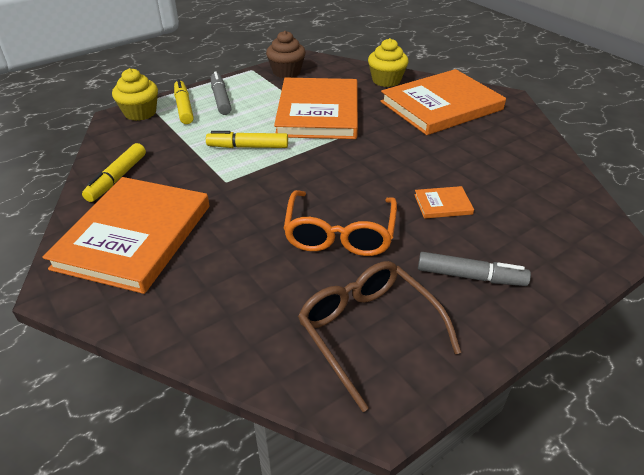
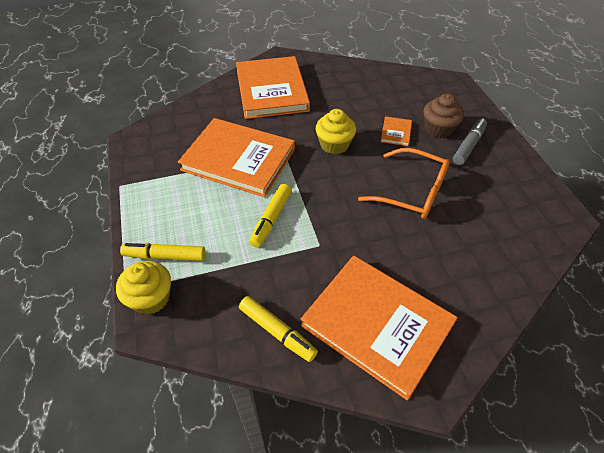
camera: 70 degrees left, 10 degrees up
grey marker [211,71,231,115] -> none
brown cupcake [266,31,306,78] -> brown cupcake moved to [424,93,464,138]
brown glasses [298,261,461,412] -> none
yellow cupcake [368,38,408,87] -> yellow cupcake moved to [316,109,356,155]

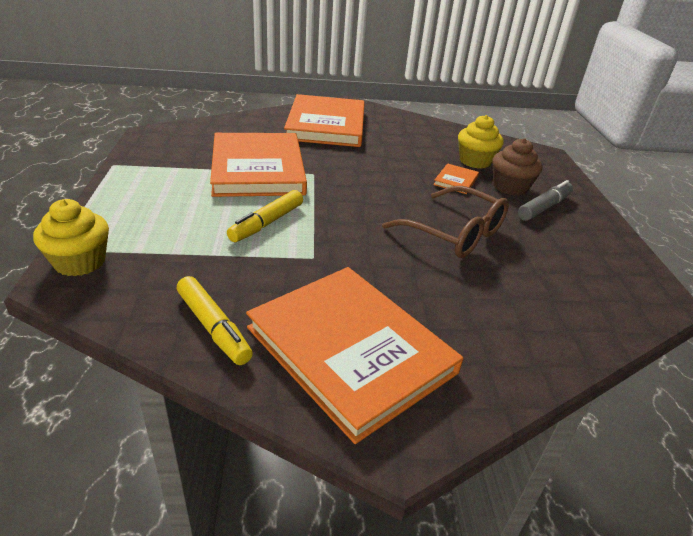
camera: 10 degrees right, 15 degrees down
yellow marker [120,243,205,261] -> none
orange book [178,118,295,197] -> orange book turned 45 degrees clockwise [210,133,307,197]
yellow cupcake [316,109,356,155] -> yellow cupcake moved to [458,115,504,169]
orange glasses [358,148,450,219] -> brown glasses [382,186,509,258]

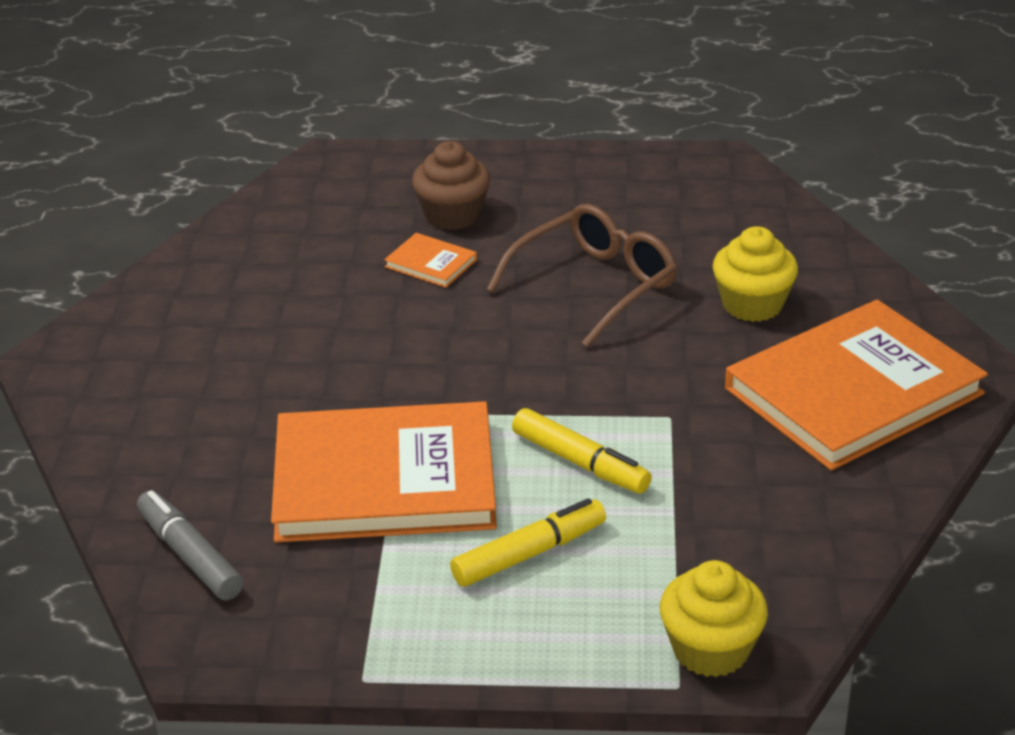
camera: 80 degrees left, 0 degrees up
yellow marker [177,276,253,365] -> yellow marker moved to [450,498,606,587]
orange book [284,94,365,147] -> none
yellow cupcake [458,115,504,169] -> yellow cupcake moved to [712,226,798,322]
grey marker [518,180,573,221] -> grey marker moved to [137,490,243,600]

